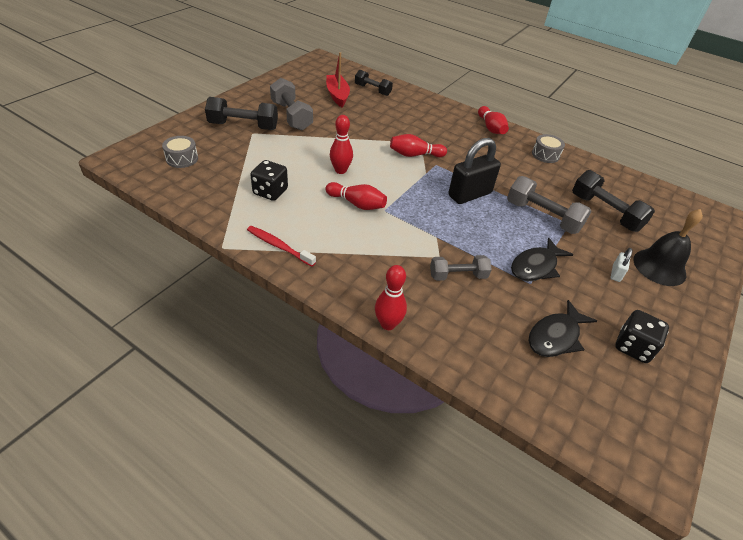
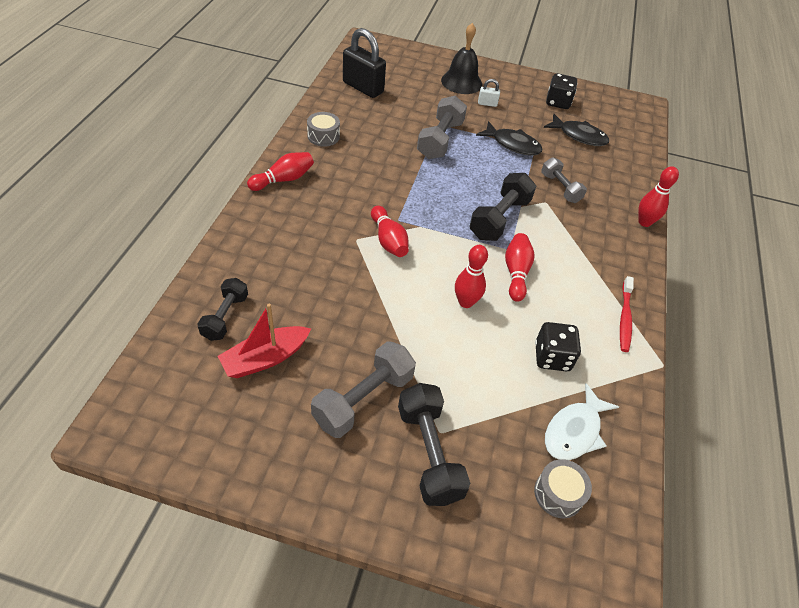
camera: 110 degrees left, 5 degrees up
black padlock [448,138,501,204] -> black padlock moved to [343,28,386,98]
black dumbbell [572,170,655,232] -> black dumbbell moved to [469,173,536,241]
none -> white fish [545,383,619,460]

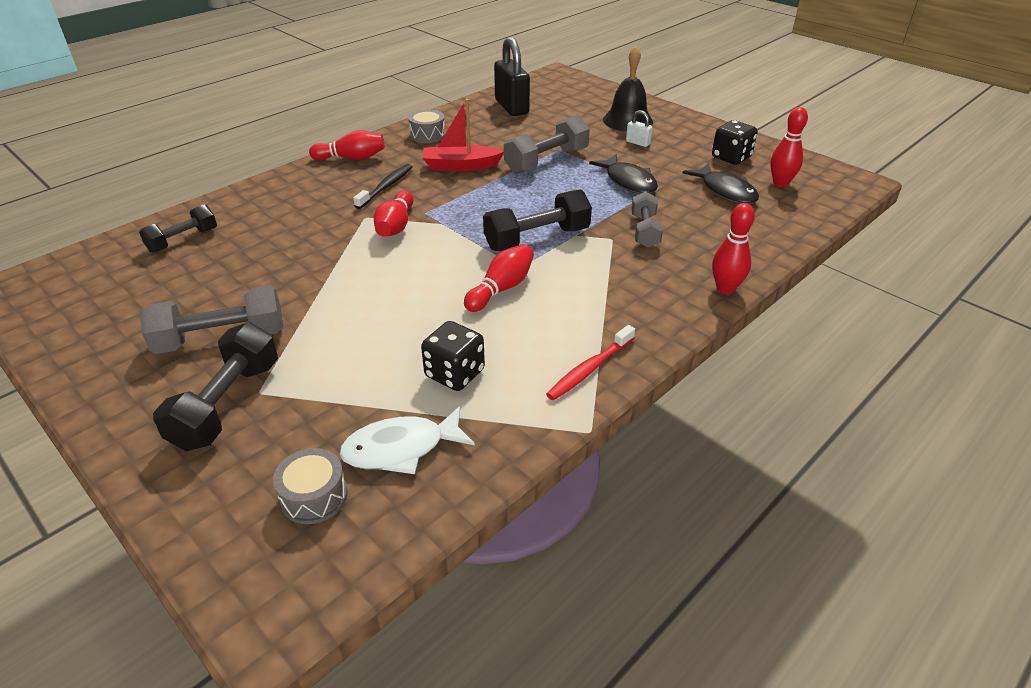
camera: 35 degrees right, 10 degrees down
red boat [218,304,311,378] -> red boat moved to [423,99,504,171]
red bowling pin [455,245,488,308] -> red bowling pin moved to [770,107,808,187]
none -> black toothbrush [353,164,413,209]

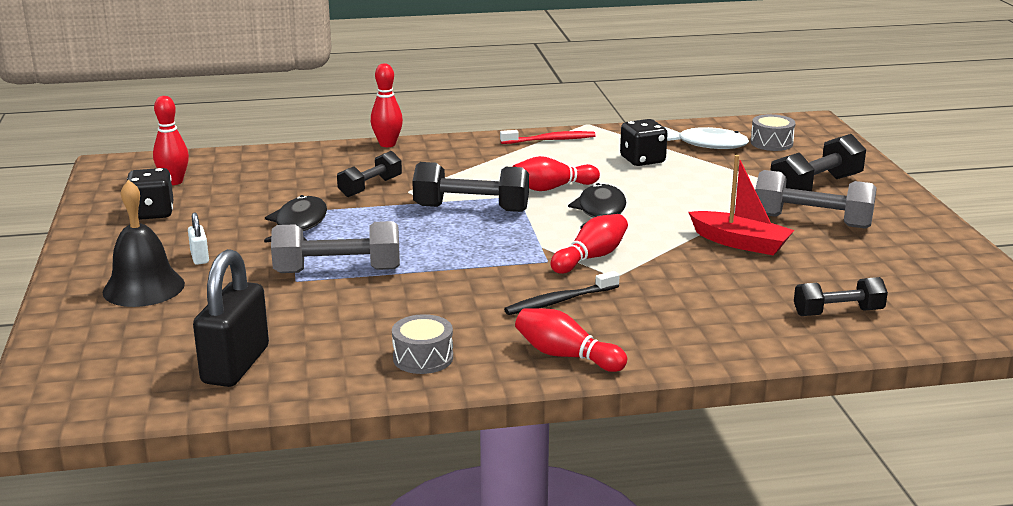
camera: 145 degrees left, 15 degrees down
red boat [423,99,504,171] -> red boat moved to [689,155,795,255]
grey dumbbell [631,191,663,248] -> black dumbbell [337,151,402,197]
black fish [683,163,759,204] -> black fish moved to [568,183,626,229]

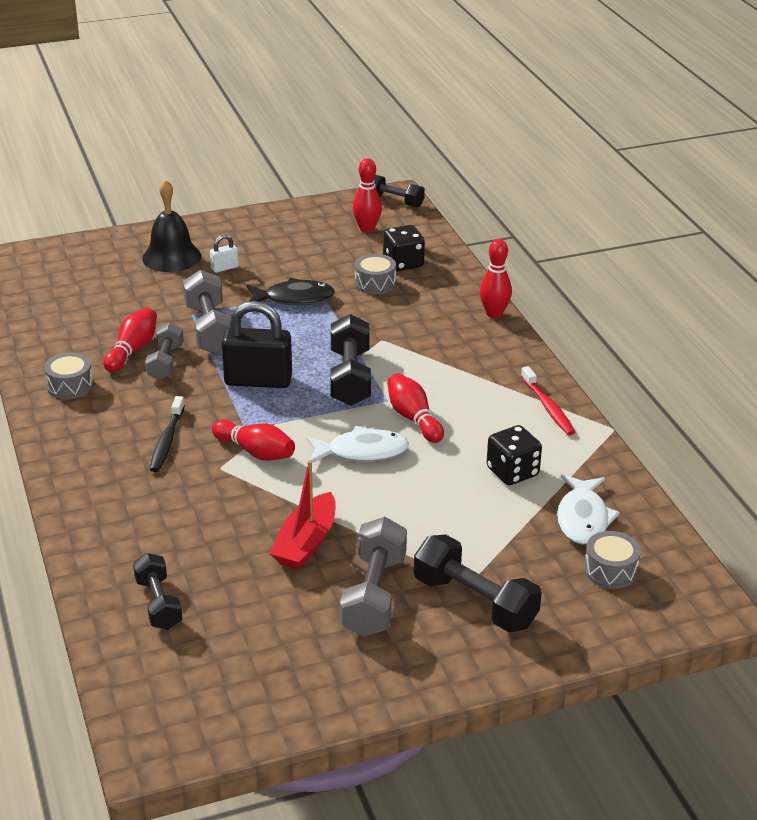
camera: 80 degrees right, 10 degrees up
black dice [127,168,174,220] -> black dice moved to [383,225,425,271]
black padlock [193,249,269,387] -> black padlock moved to [222,301,292,388]
black dumbbell [337,151,402,197] -> black dumbbell moved to [374,175,425,208]
black toothbrush [504,271,620,315] -> black toothbrush turned 135 degrees counterclockwise [150,396,185,472]
red bowling pin [515,308,627,372] -> red bowling pin moved to [103,308,157,372]
black fish [568,183,626,229] -> white fish [306,426,409,463]
none -> grey dumbbell [145,322,184,380]
none -> grey drum [355,254,396,294]

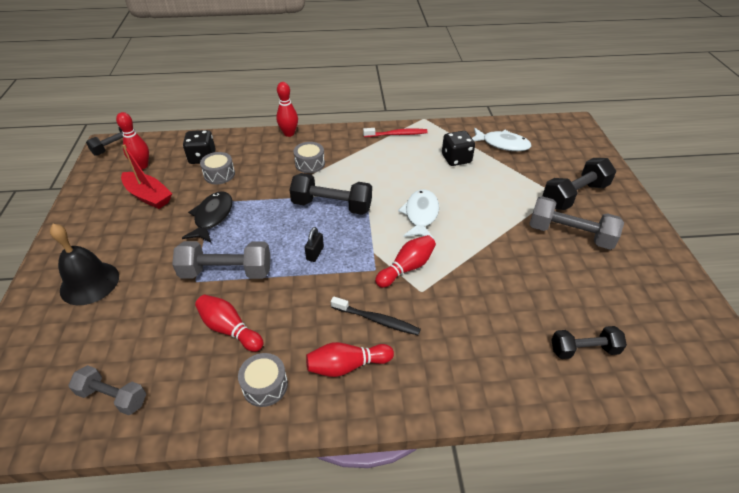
camera: 75 degrees left, 10 degrees up
grey dumbbell [145,322,184,380] -> grey dumbbell moved to [68,365,146,415]
white padlock [210,235,239,273] -> none
black padlock [222,301,292,388] -> black padlock [305,227,324,262], size x0.46
red boat [270,460,336,570] -> red boat moved to [121,144,172,209]
red bowling pin [387,373,444,443] -> red bowling pin moved to [306,342,394,377]
grey drum [584,531,641,589] -> grey drum moved to [293,142,325,173]

